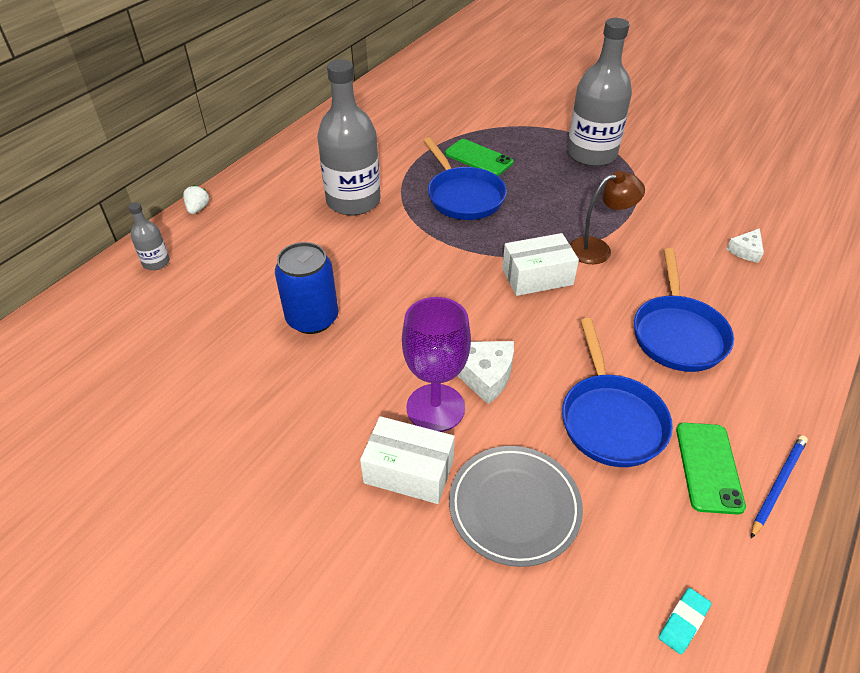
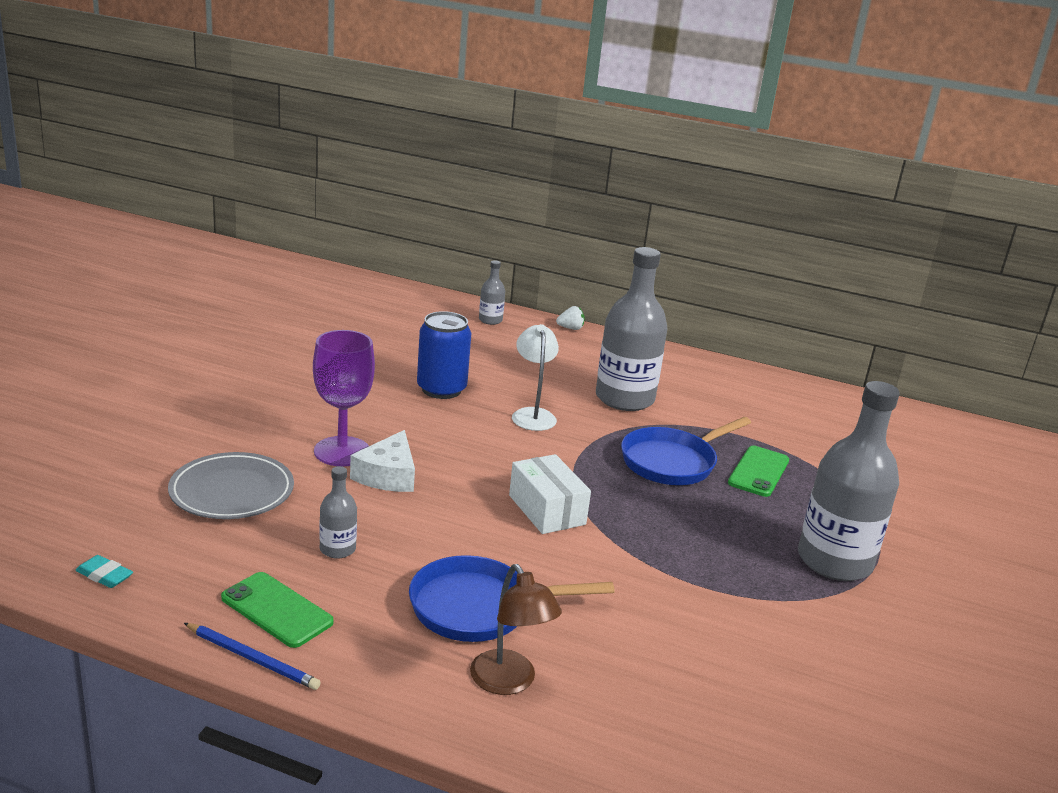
camera: 75 degrees right, 20 degrees down
white box [360,416,455,504] -> none
blue pan [562,318,673,467] -> grey bottle [319,466,357,559]
brown lamp [570,171,645,264] -> brown lamp moved to [470,564,562,695]
green phone [676,423,746,514] -> green phone turned 45 degrees clockwise [221,572,334,648]
white cheese [727,228,764,263] -> none
none -> white lamp [512,324,559,431]

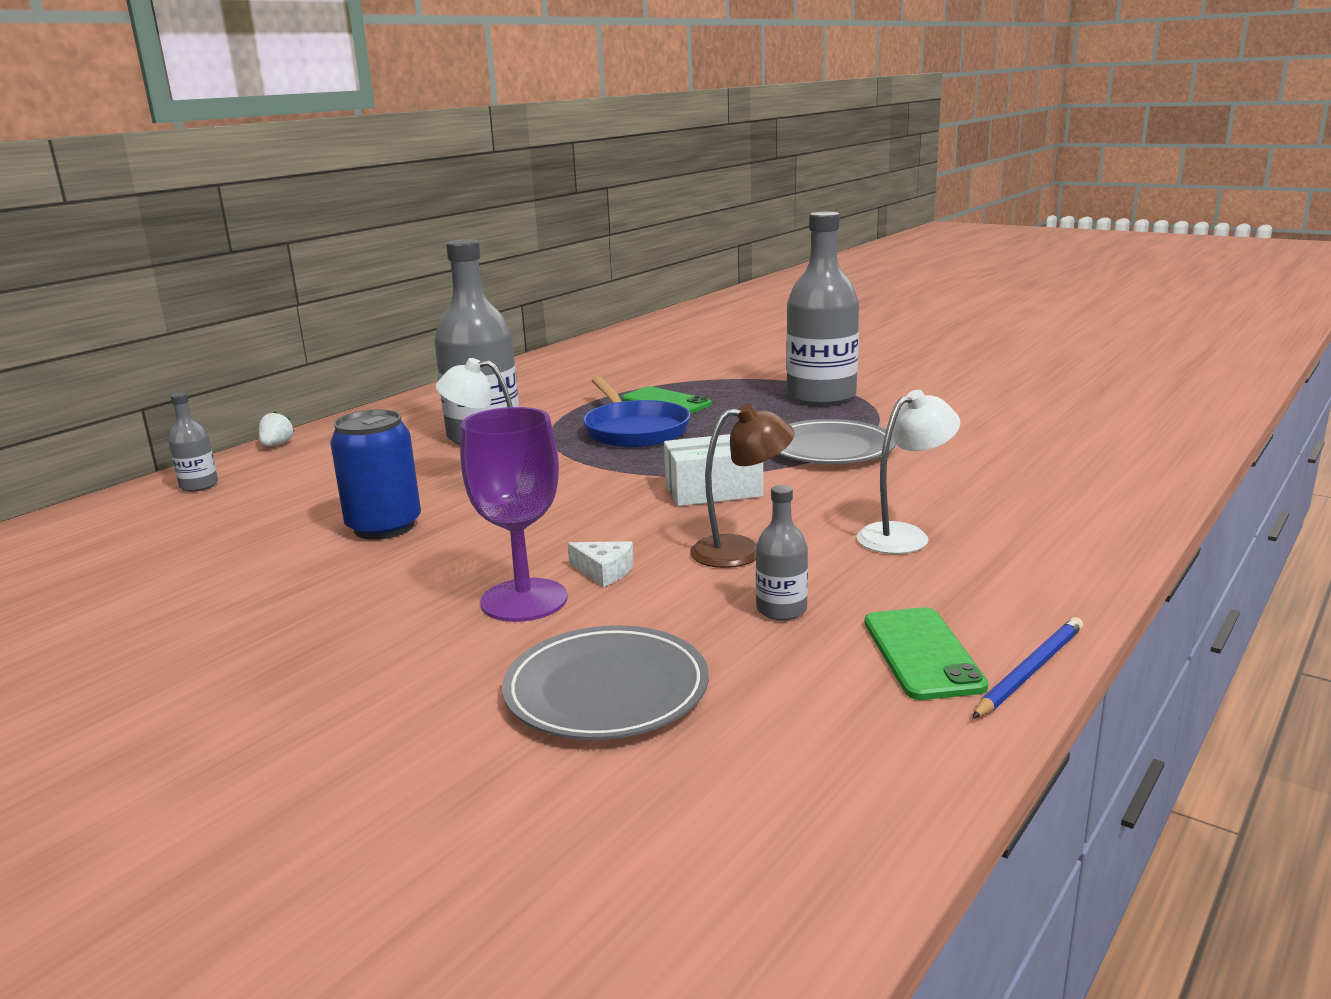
camera: 70 degrees left, 5 degrees down
turquoise eraser [76,555,133,588] -> none
green phone [221,572,334,648] -> green phone turned 60 degrees counterclockwise [865,607,988,700]
white cheese [350,430,415,492] -> white cheese [568,541,634,587], size x0.61
blue pan [409,555,614,642] -> white lamp [857,390,960,554]
brown lamp [470,564,562,695] -> brown lamp moved to [690,404,795,568]
none -> grey plate [778,419,896,464]

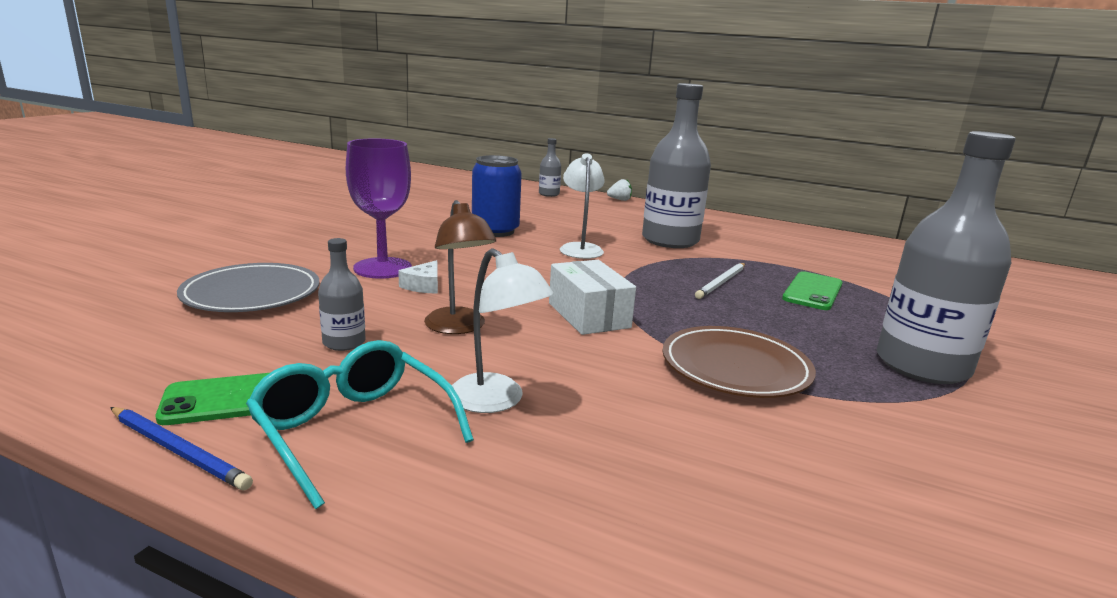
camera: 75 degrees right, 0 degrees up
blue pan [583,376,690,448] -> white pencil [695,263,745,299]
grey plate [778,419,896,464] -> brown plate [662,326,816,398]
none -> turquoise glasses [246,340,474,509]

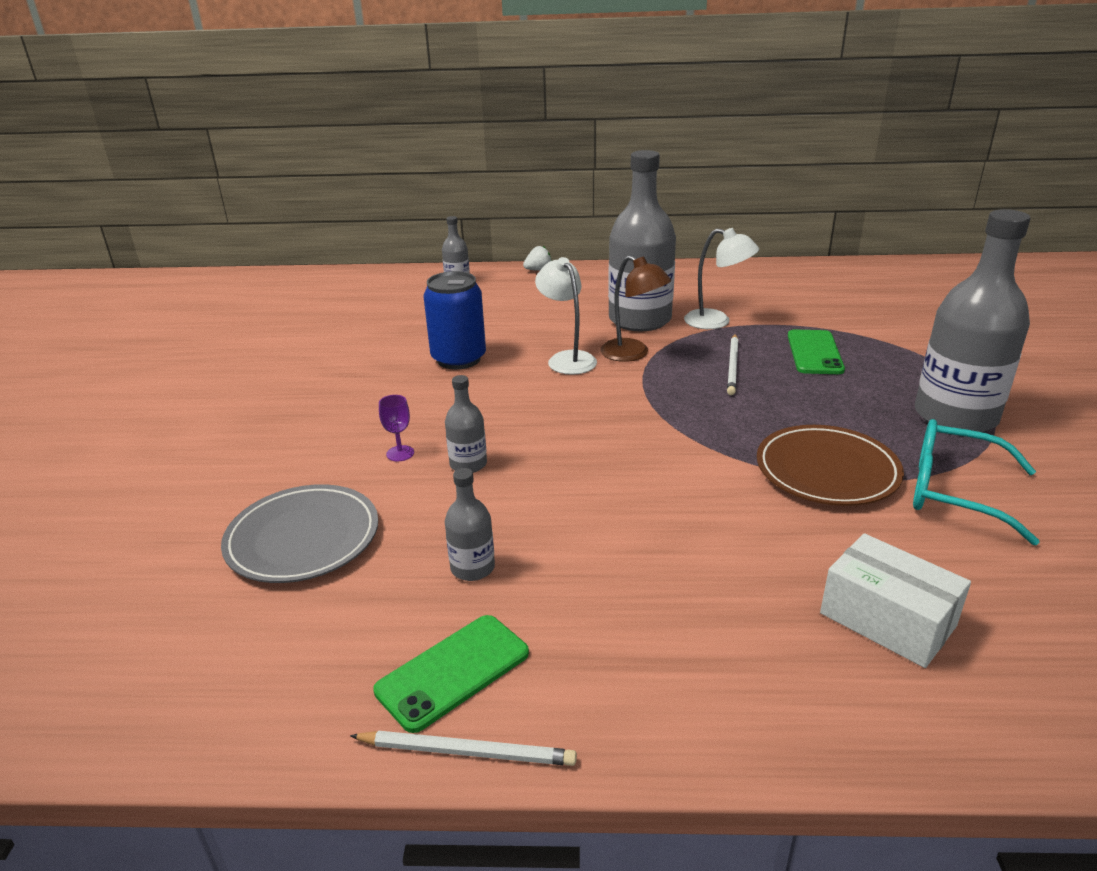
camera: 20 degrees left, 10 degrees up
blue pencil [110,407,253,490] -> white pencil [350,731,577,766]
turquoise glasses [246,340,474,509] -> turquoise glasses moved to [913,419,1039,545]
purple goblet [346,138,412,279] -> purple goblet [379,395,414,461], size x0.42
white cheese [398,260,438,294] -> grey bottle [445,375,487,473]
brown lamp [424,200,496,334] -> brown lamp moved to [600,255,671,362]
white lamp [452,248,554,413] -> white lamp moved to [684,228,759,329]
white box [549,260,636,335] -> white box moved to [820,533,971,668]

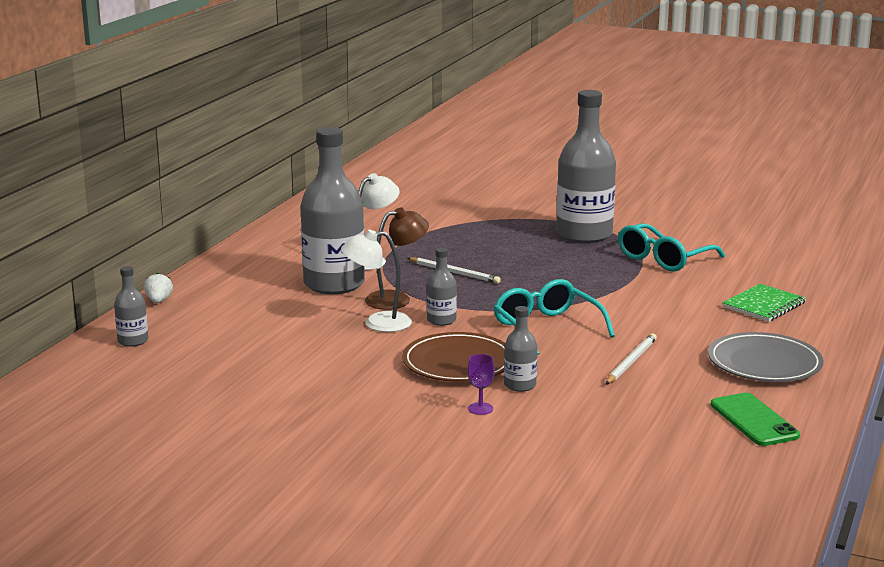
camera: 70 degrees left, 10 degrees down
grey plate [221,484,378,583] -> grey plate moved to [708,332,823,382]
white pencil [350,731,577,766] -> white pencil moved to [606,334,657,384]
blue can [423,271,486,369] -> none
grey bottle [445,468,495,581] -> grey bottle moved to [427,248,457,326]
brown plate [757,425,904,506] -> brown plate moved to [402,332,505,382]
green phone [788,330,845,374] -> none
white box [820,533,971,668] -> green notebook [722,284,806,322]
none -> turquoise glasses [494,279,615,355]

